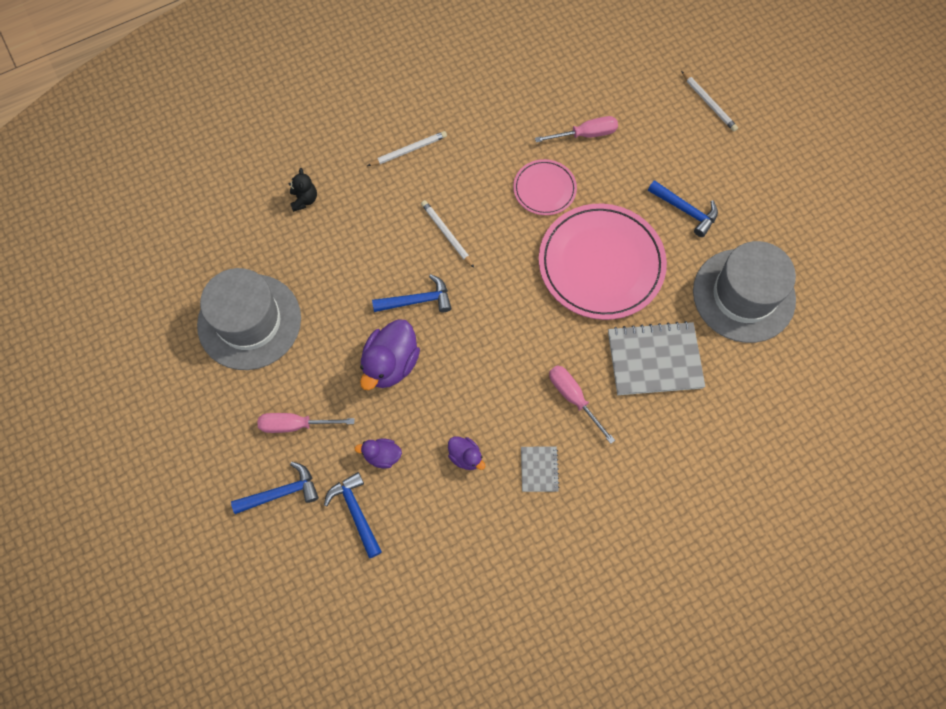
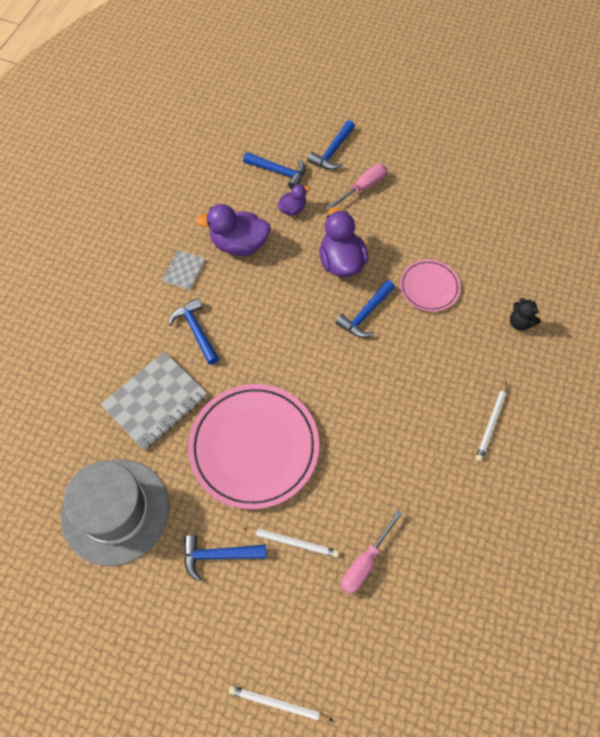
camera: 140 degrees right, 5 degrees down
grey hat [197,268,301,370] -> none
white pencil [421,200,474,268] -> white pencil moved to [243,528,339,558]
purple duck [448,436,485,470] -> purple duck [196,204,271,256], size x1.87
pink plate [513,159,577,215] -> pink plate moved to [400,259,461,312]
grey notebook [521,446,560,492] -> grey notebook turned 60 degrees clockwise [162,250,205,290]
pink screwdriver [549,365,615,444] -> blue hammer [168,298,219,365]

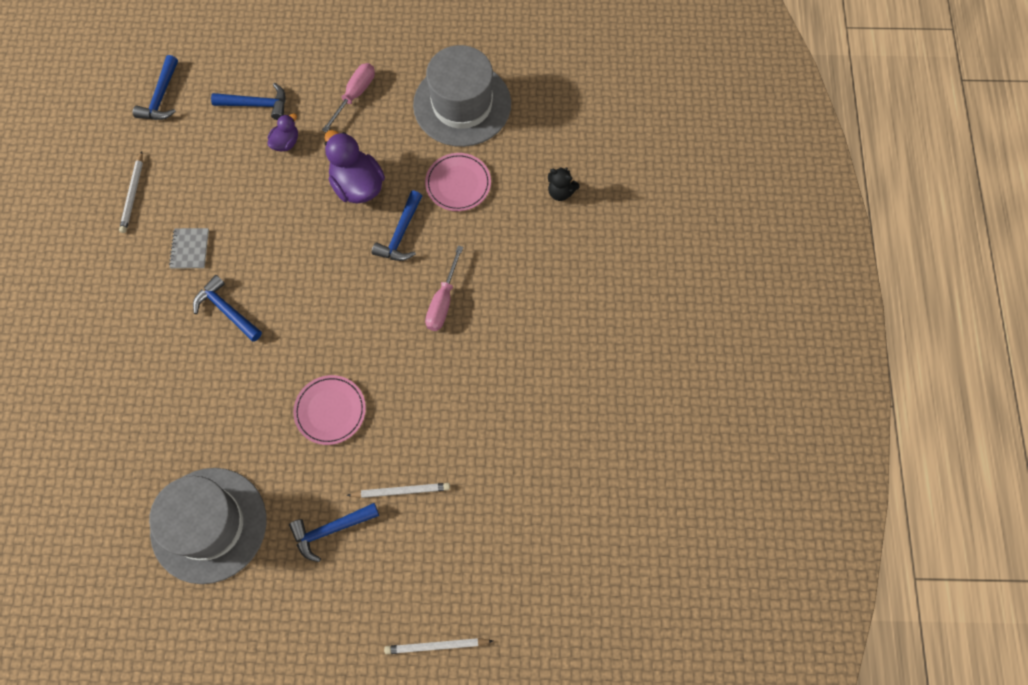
camera: 20 degrees left, 5 degrees up
grey notebook [100,351,207,450] -> none
pink plate [188,384,319,510] -> pink plate [293,375,366,445], size x0.52
purple duck [196,204,271,256] -> none
blue hammer [307,120,355,170] -> blue hammer moved to [133,55,178,120]
pink screwdriver [341,510,403,595] -> pink screwdriver moved to [425,246,463,331]
white pencil [476,382,507,462] -> white pencil moved to [119,151,143,233]
none -> grey hat [413,45,511,147]

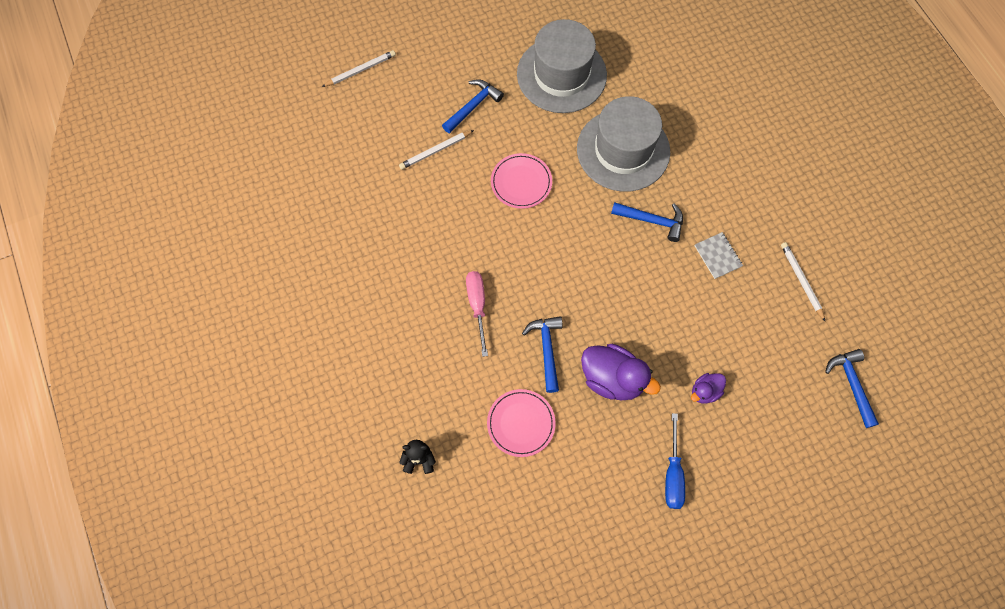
camera: 155 degrees right, 0 degrees up
blue hammer [211,83,286,120] -> none
purple duck [268,113,298,151] -> purple duck turned 45 degrees clockwise [691,373,726,403]
pink screwdriver [322,63,375,133] -> blue screwdriver [665,413,685,509]
grey hat [413,45,511,147] -> grey hat moved to [577,96,670,192]

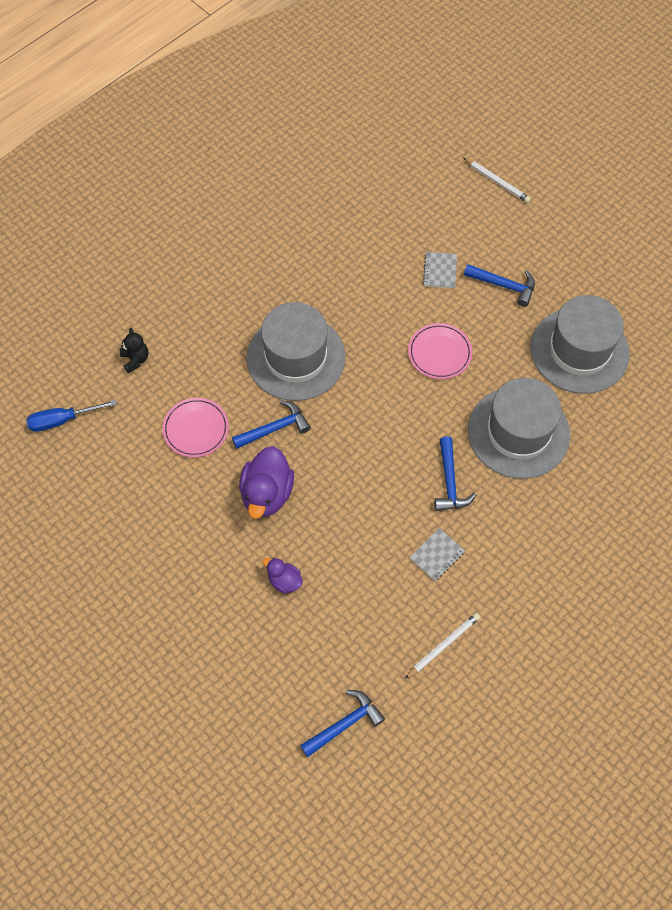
camera: 70 degrees right, 5 degrees down
white pencil [399,130,474,170] -> grey notebook [423,252,457,288]
pink screwdriver [466,271,488,357] -> grey hat [247,302,345,401]
blue screwdriver [665,413,685,509] -> blue screwdriver moved to [26,400,117,432]

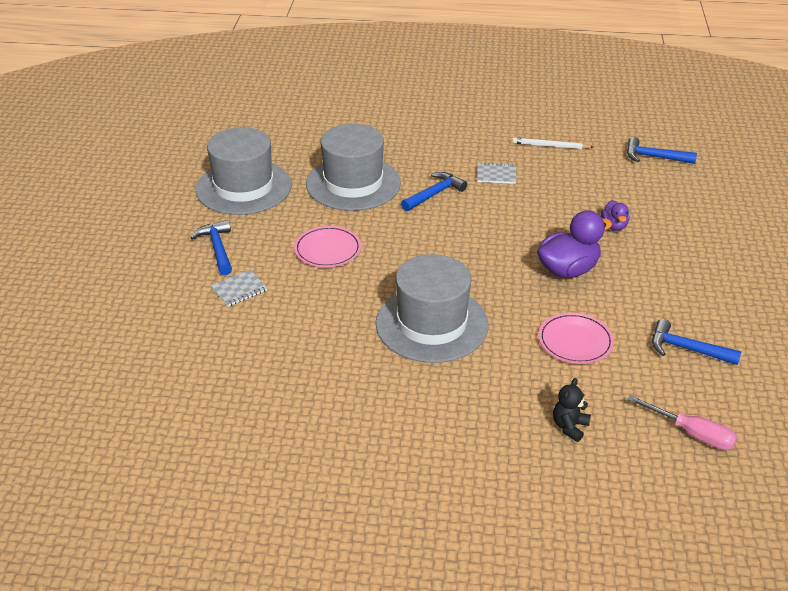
camera: 130 degrees left, 25 degrees down
blue screwdriver [26,400,117,432] -> pink screwdriver [627,395,737,450]
blue hammer [232,400,311,449] -> blue hammer moved to [652,319,742,365]
white pencil [464,158,531,203] -> none

